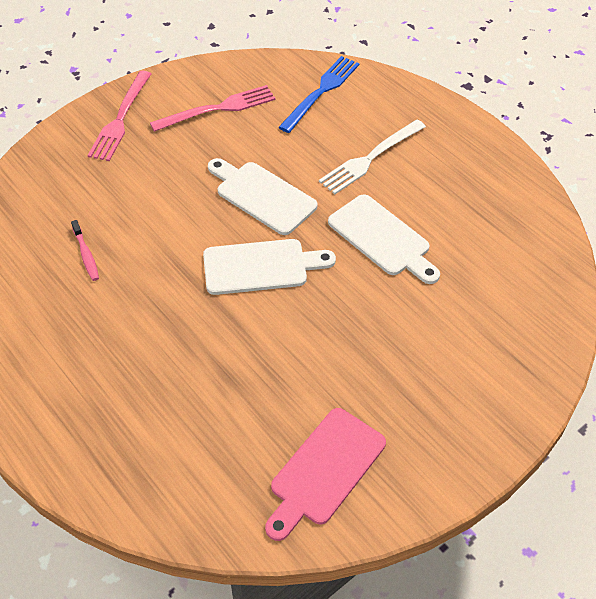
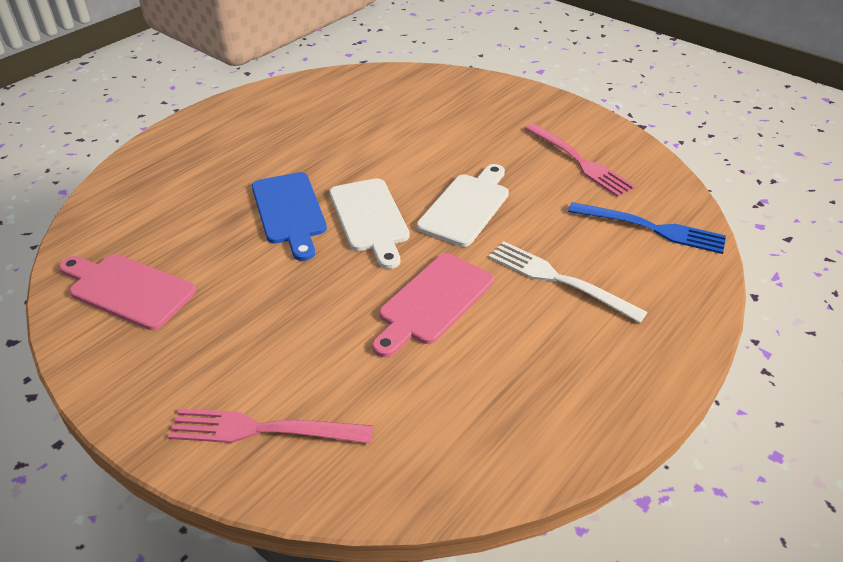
camera: 80 degrees right, 10 degrees down
pink toothbrush [71,220,99,281] -> none
pink fork [87,71,151,161] -> pink fork moved to [168,408,373,444]
white cutting board [328,194,440,284] -> pink cutting board [372,253,493,357]
none -> blue cutting board [252,172,327,261]

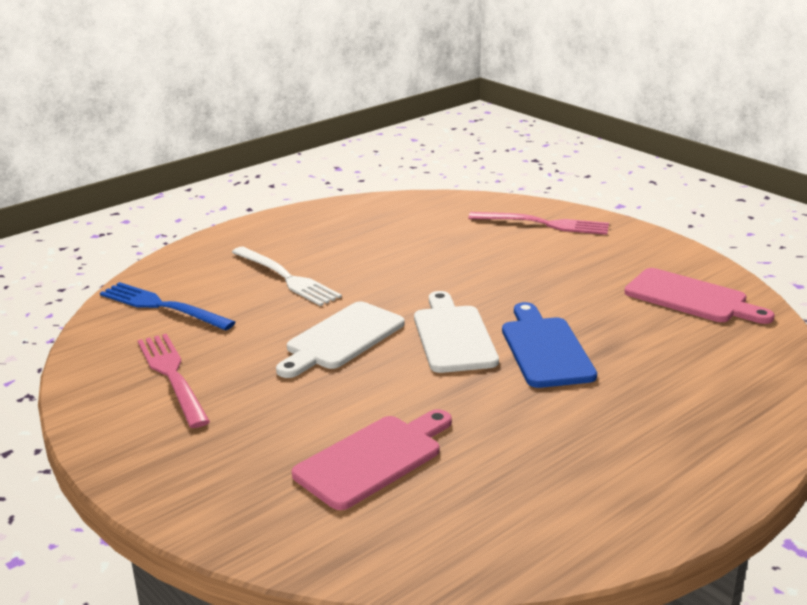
camera: 170 degrees left, 15 degrees down
pink cutting board [372,253,493,357] -> pink cutting board moved to [292,409,452,510]

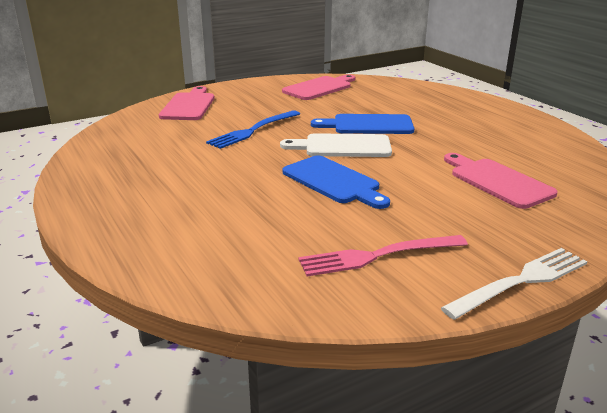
camera: 80 degrees left, 0 degrees up
blue fork [100,282,236,331] -> blue fork moved to [206,110,300,149]
white fork [232,247,342,306] -> white fork moved to [441,248,588,320]
white cutting board [276,302,404,378] -> blue cutting board [283,155,390,209]
pink fork [468,212,609,235] -> pink cutting board [159,86,215,120]

